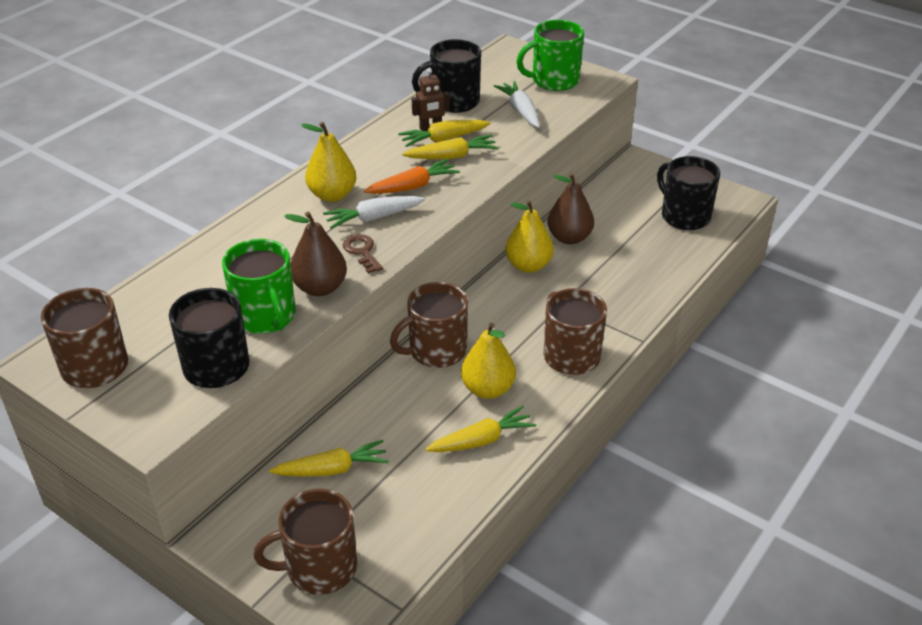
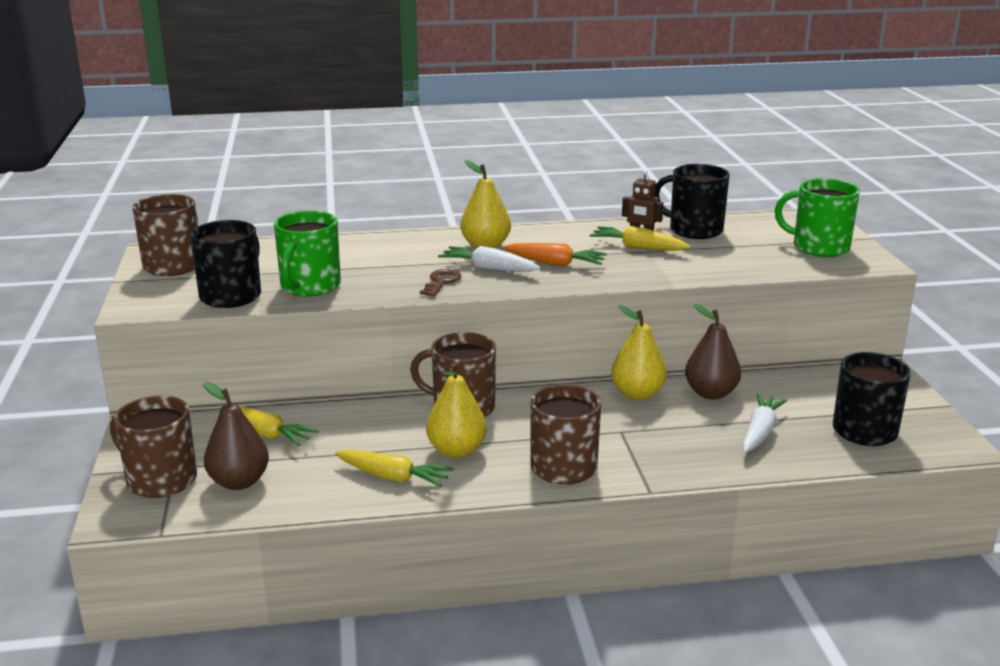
camera: 45 degrees right, 15 degrees down
brown pear [284,211,347,296] -> brown pear moved to [204,382,269,490]
yellow carrot [402,135,499,159] -> none
white carrot [494,81,540,128] -> white carrot moved to [742,394,787,453]

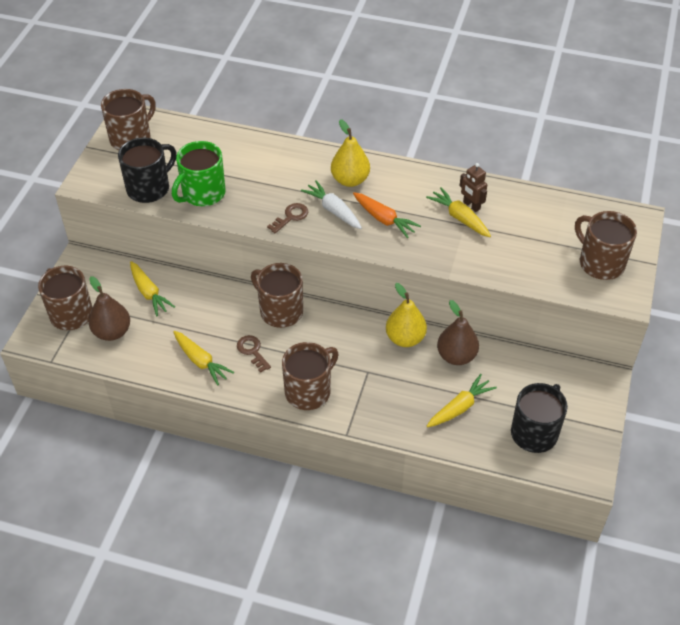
camera: 25 degrees right, 25 degrees up
yellow pear [426,363,487,458] -> brown key [237,335,271,373]
black mug [654,164,730,239] -> none
white carrot [742,394,787,453] -> yellow carrot [427,374,497,427]
green mug [775,178,860,257] -> brown mug [575,211,637,280]

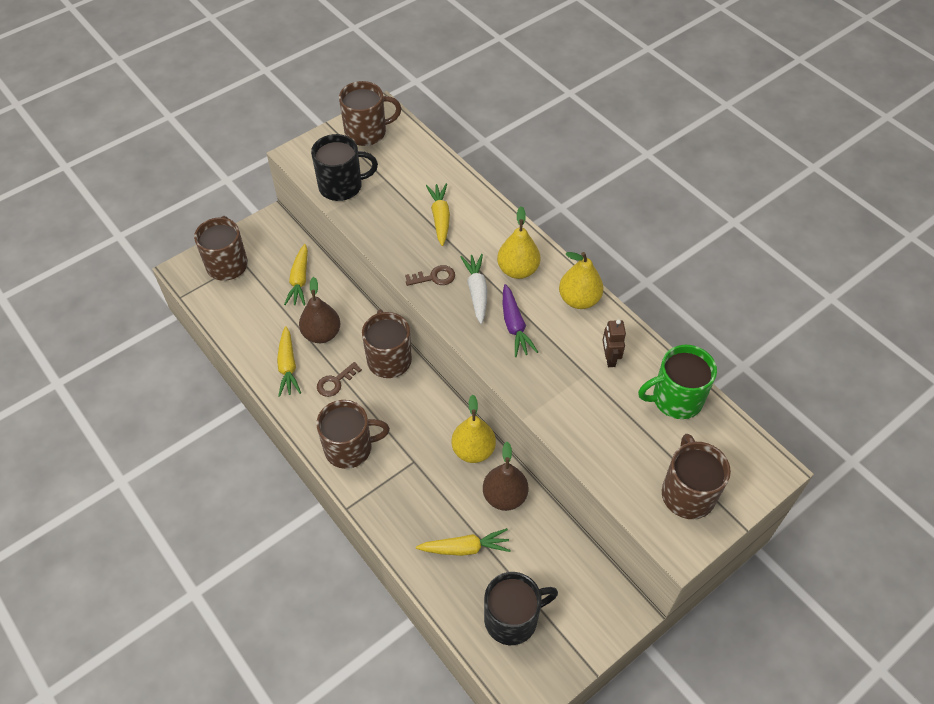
camera: 35 degrees right, 5 degrees up
brown pear [89,276,130,341] -> brown pear moved to [299,277,340,343]
green mug [172,141,225,206] -> green mug moved to [638,345,717,419]
brown key [237,335,271,373] -> brown key turned 135 degrees counterclockwise [317,362,362,397]
orange carrot [353,192,421,238] -> purple carrot [503,284,538,357]
yellow carrot [426,187,491,237] -> yellow carrot moved to [426,183,450,246]
none -> yellow pear [559,252,604,309]

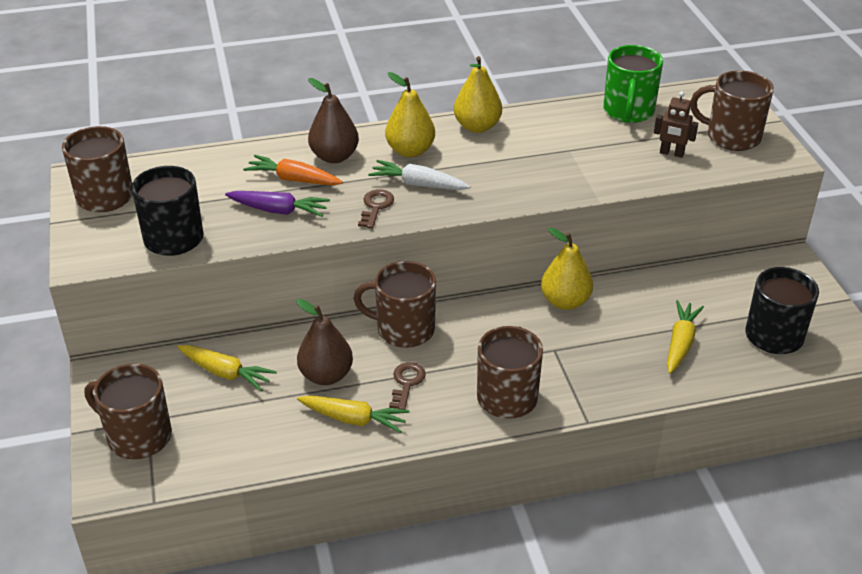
camera: 65 degrees left, 15 degrees down
brown key [317,362,362,397] -> brown key turned 150 degrees counterclockwise [389,362,426,410]
yellow carrot [426,183,450,246] -> orange carrot [243,155,343,186]
brown pear [483,442,528,511] -> brown pear moved to [308,78,359,163]
purple carrot [503,284,538,357] -> purple carrot moved to [225,191,330,217]
brown robot [602,319,626,367] -> brown robot moved to [654,91,698,158]

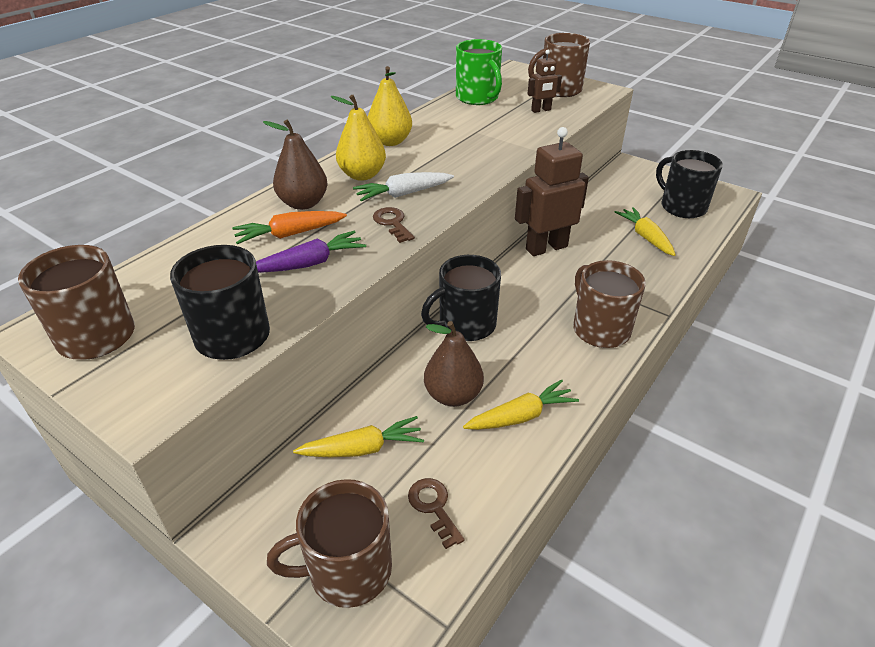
camera: 40 degrees left, 0 degrees up
brown mug [353,261,436,348] -> black mug [421,255,501,341]
brown key [389,362,426,410] -> brown key moved to [408,478,465,549]
yellow pear [541,228,593,310] -> brown robot [515,127,589,256]

